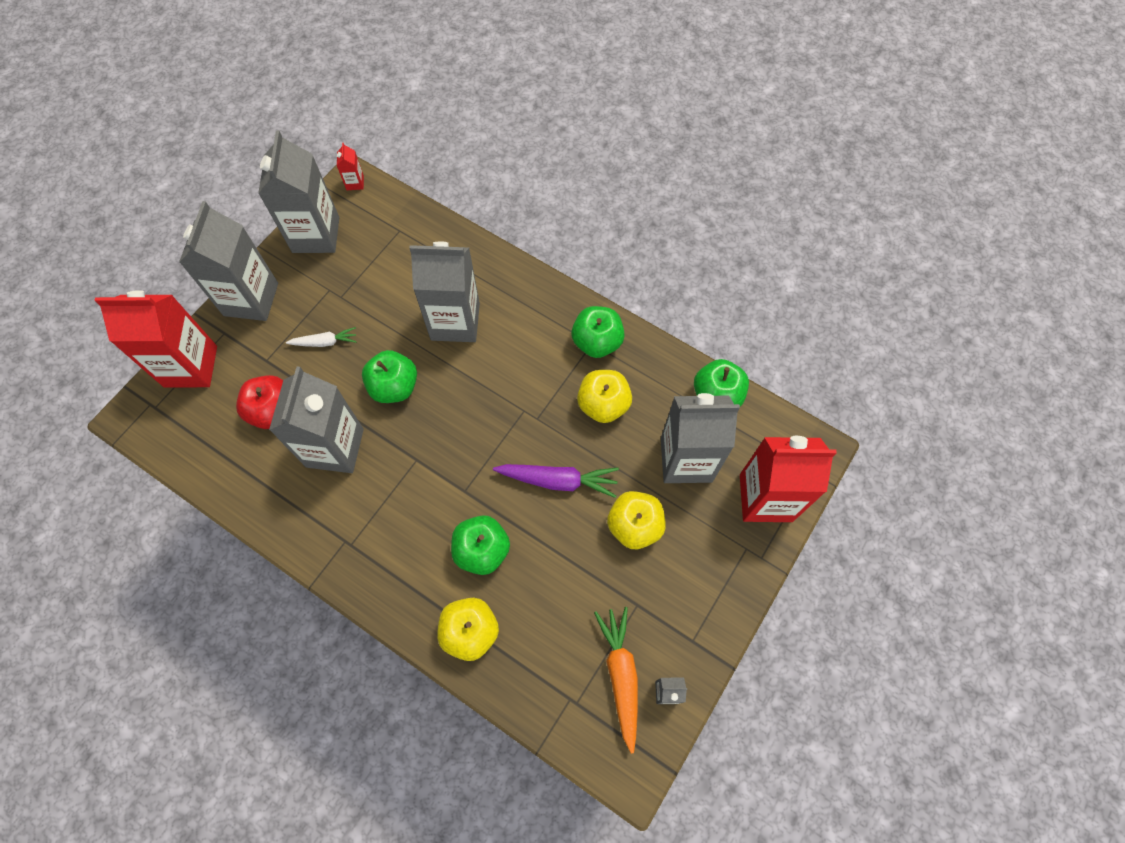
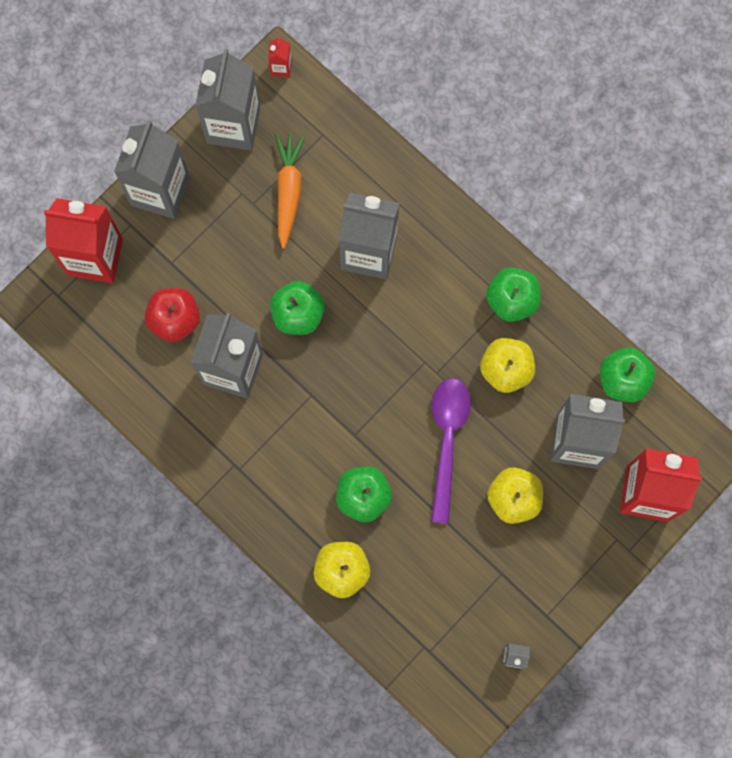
camera: 10 degrees right, 10 degrees up
white carrot [286,327,357,347] -> none
purple carrot [493,464,619,498] -> purple spoon [431,378,471,524]
orange carrot [594,607,638,754] -> orange carrot moved to [275,134,305,249]

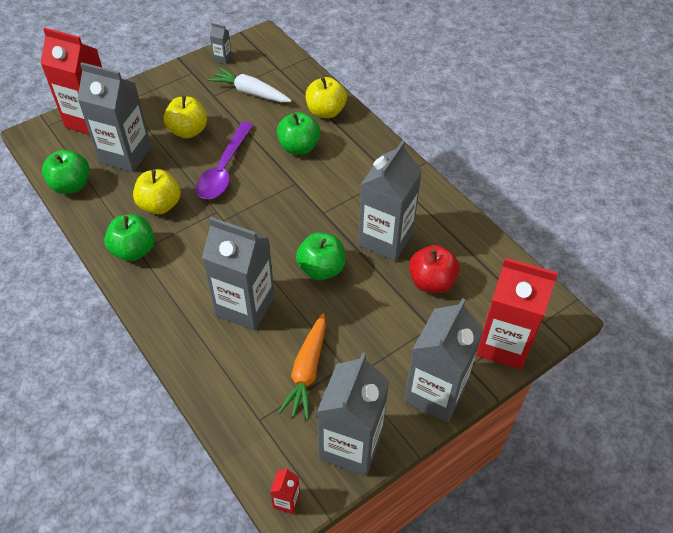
camera: 170 degrees left, 25 degrees down
none -> white carrot [208,67,292,102]

